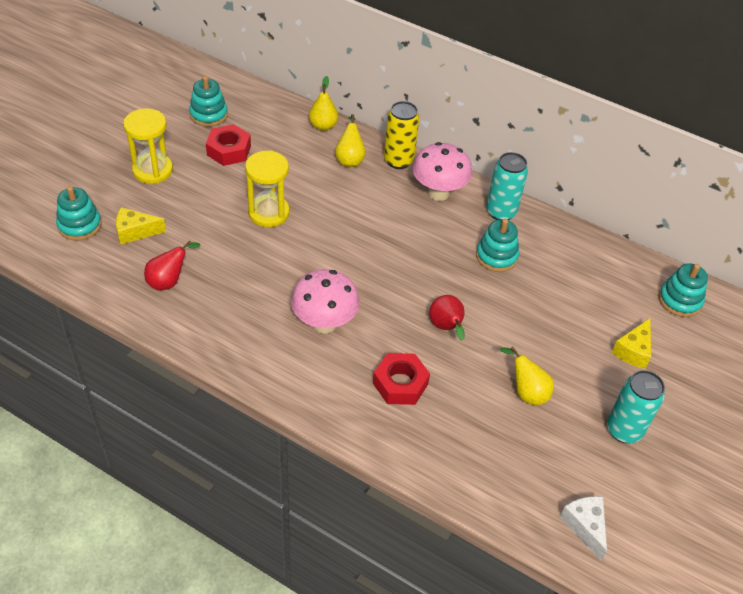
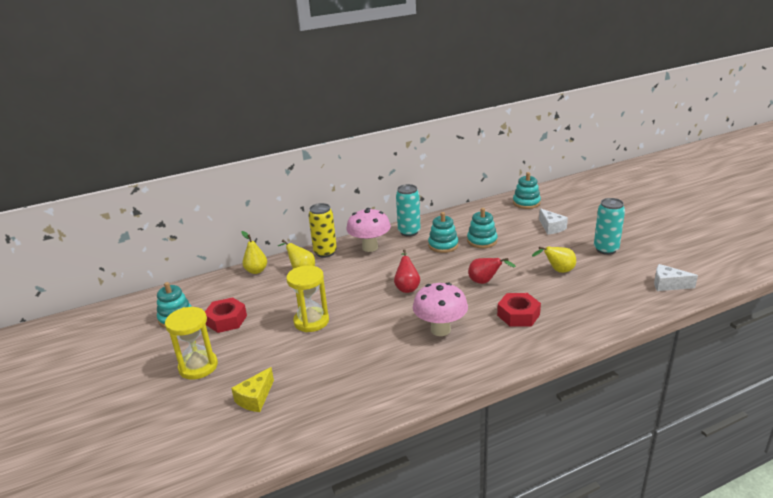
camera: 50 degrees left, 20 degrees down
turquoise stacking toy [56,186,101,241] -> turquoise stacking toy moved to [467,208,497,248]
red pear [144,241,200,290] -> red pear moved to [394,249,420,293]
yellow cheese [612,318,651,369] -> white cheese [539,208,568,234]

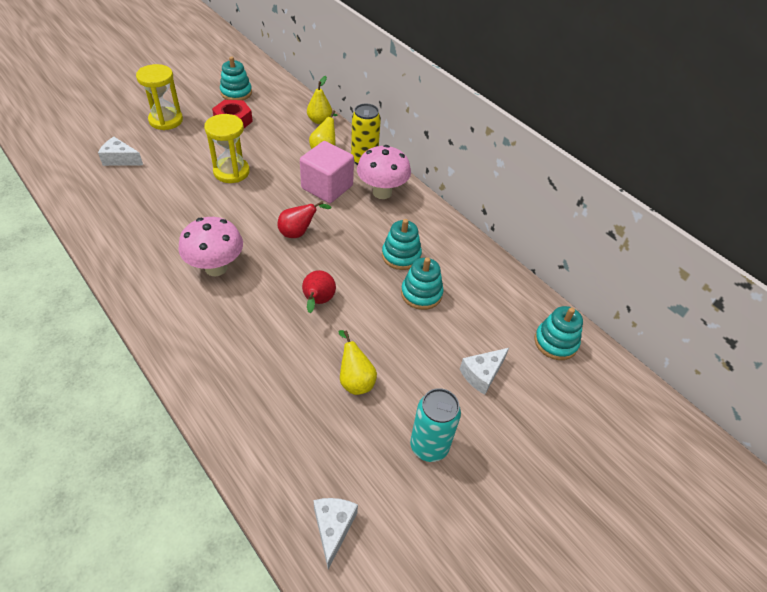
camera: 70 degrees right, 20 degrees up
yellow cheese [231,367,274,412] -> white cheese [98,137,143,166]
turquoise can [396,184,421,237] -> none
red nut [497,293,541,327] -> none
none -> pink cube [300,141,354,203]

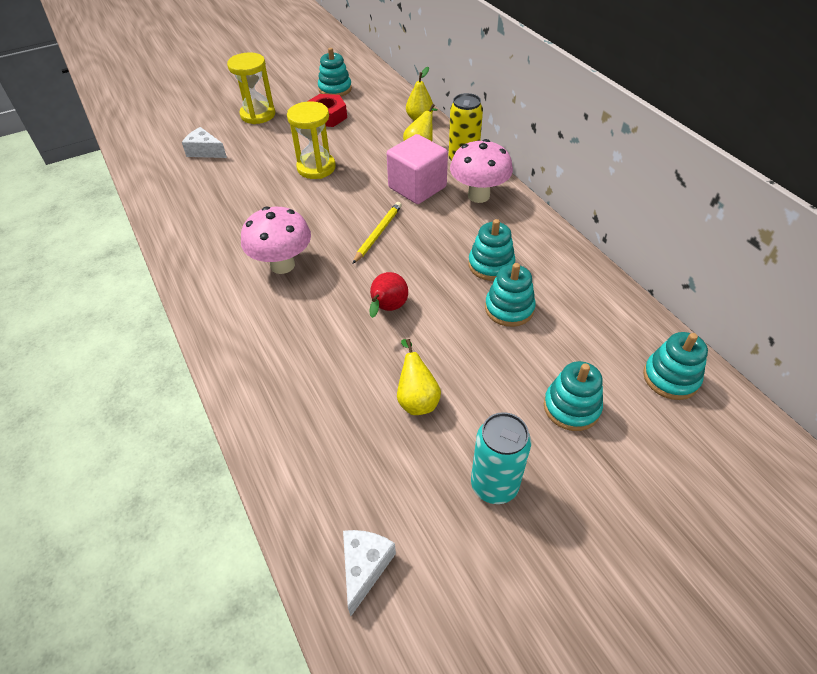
camera: 15 degrees right, 0 degrees up
red pear [277,201,332,238] -> yellow pencil [352,202,402,264]
white cheese [460,348,509,395] -> turquoise stacking toy [544,361,603,431]

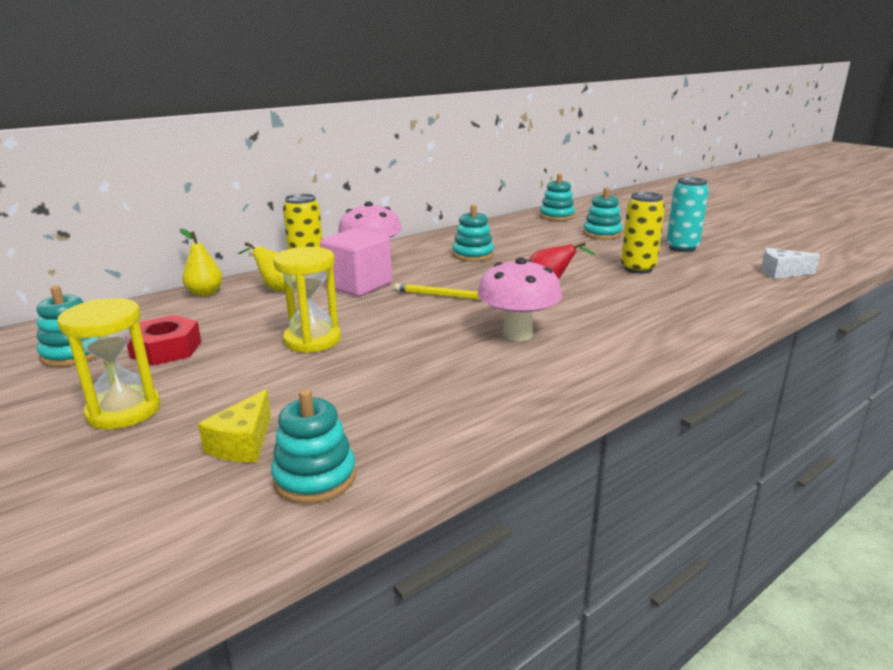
camera: 100 degrees left, 25 degrees down
white cheese [182,127,227,158] -> yellow cheese [198,389,271,462]
yellow pear [397,339,441,415] -> yellow can [621,192,665,274]
turquoise stacking toy [485,263,536,327] -> turquoise stacking toy moved to [271,389,356,504]

